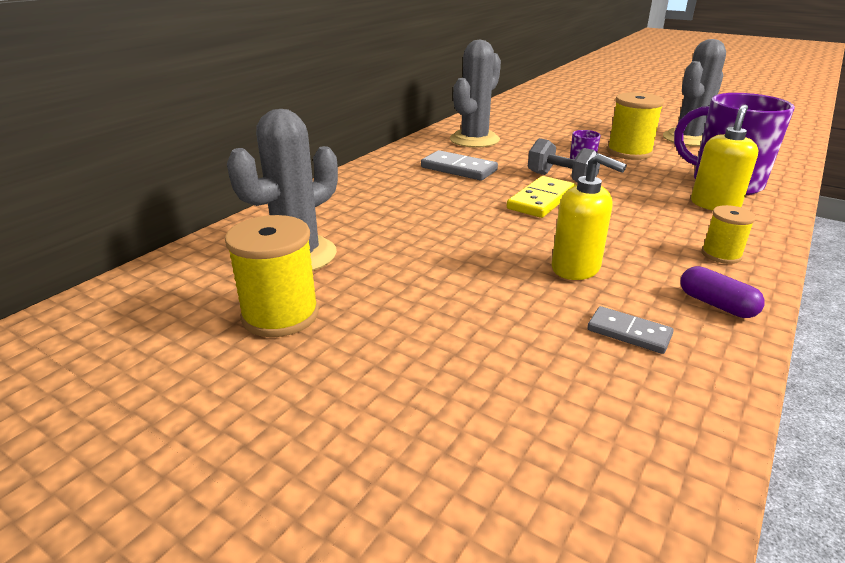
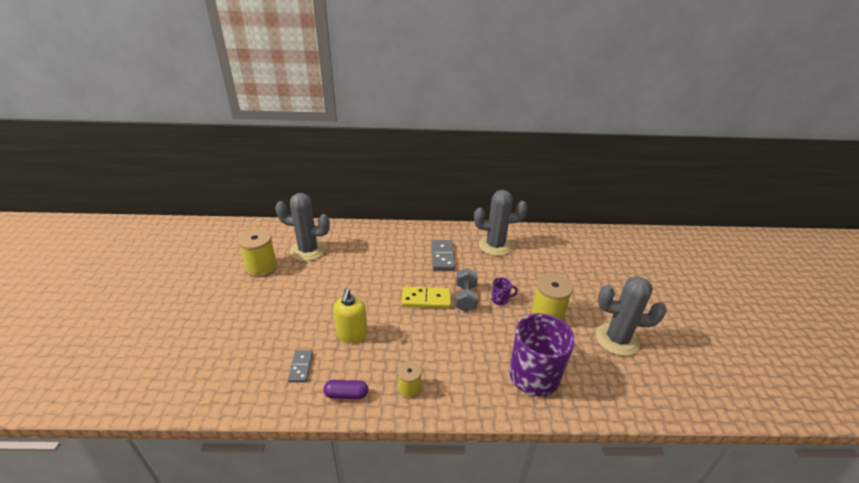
camera: 55 degrees right, 5 degrees up
purple capsule [680,266,765,318] -> purple capsule turned 75 degrees clockwise [324,380,368,399]
yellow soap dispenser [691,105,758,211] -> none

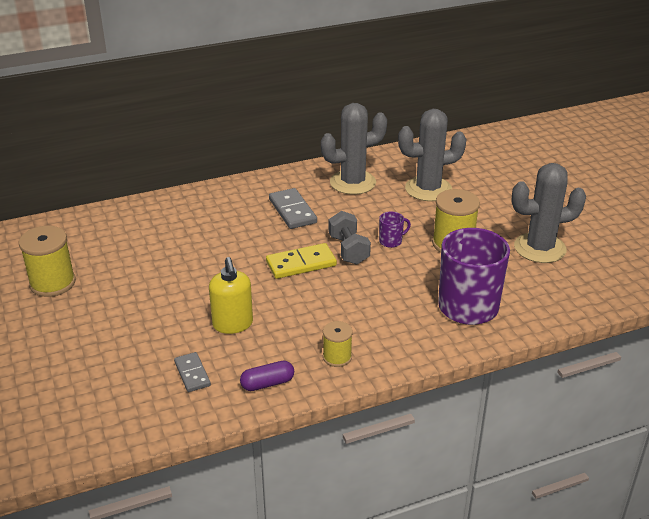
camera: 20 degrees left, 0 degrees up
grey cactus [275,193,330,261] -> grey cactus moved to [398,109,466,201]

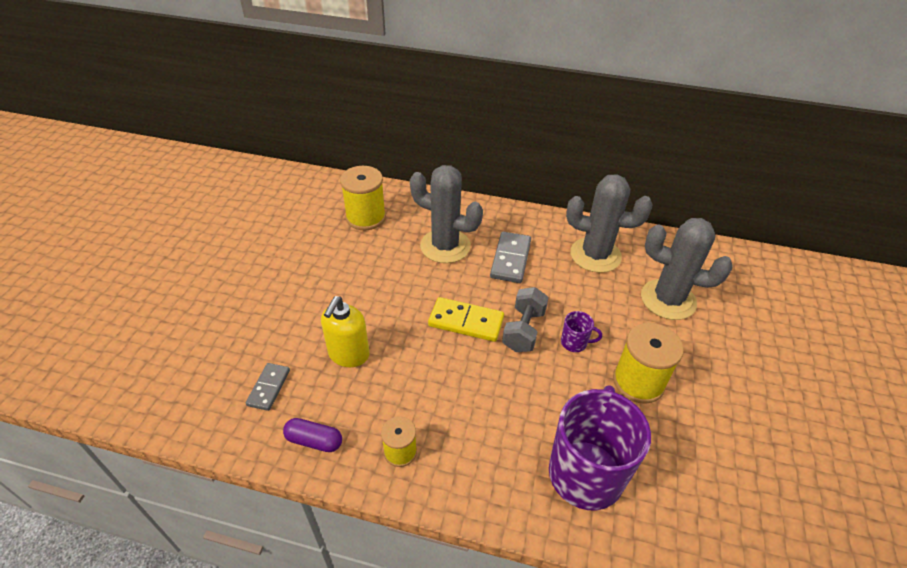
camera: 35 degrees right, 10 degrees up
yellow spool [19,226,76,297] -> yellow spool moved to [340,166,386,230]
grey cactus [512,163,586,263] -> grey cactus moved to [410,165,483,263]

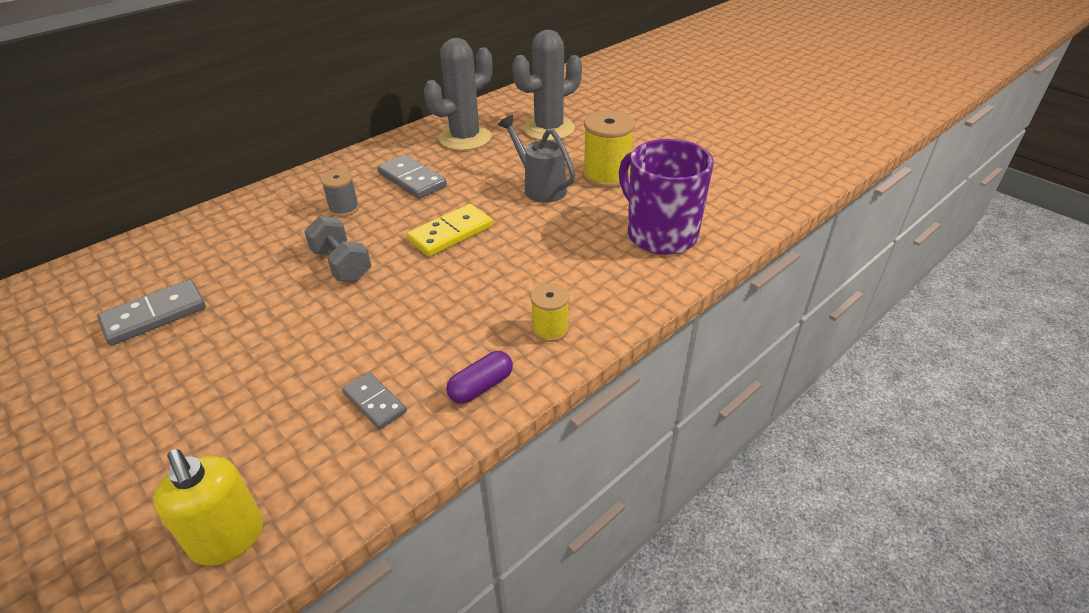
camera: 55 degrees left, 5 degrees down
yellow soap dispenser [321,296,370,367] -> yellow soap dispenser moved to [153,449,263,566]
yellow spool [340,166,386,230] -> none
grey cactus [410,165,483,263] -> grey spool [321,170,359,217]
grey dumbbell [502,287,549,352] -> grey dumbbell moved to [304,216,371,282]
purple mug [561,311,602,352] -> grey watering can [498,115,576,203]
none -> grey domino [97,280,206,346]

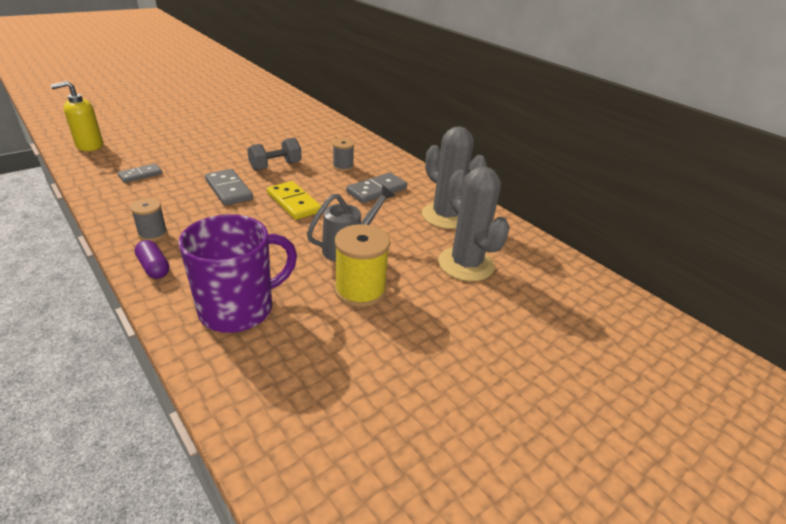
camera: 90 degrees right, 5 degrees down
grey domino [97,280,206,346] -> grey domino moved to [205,169,253,206]
purple capsule [446,351,513,404] -> purple capsule moved to [135,240,169,279]
yellow spool [531,283,569,342] -> grey spool [130,198,168,241]

